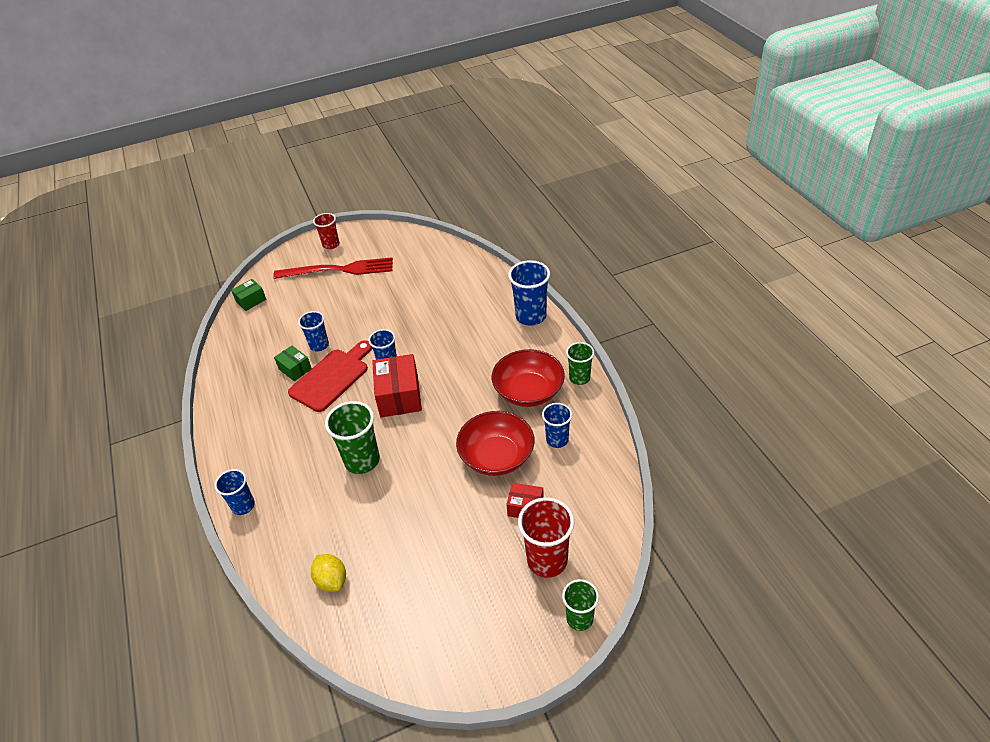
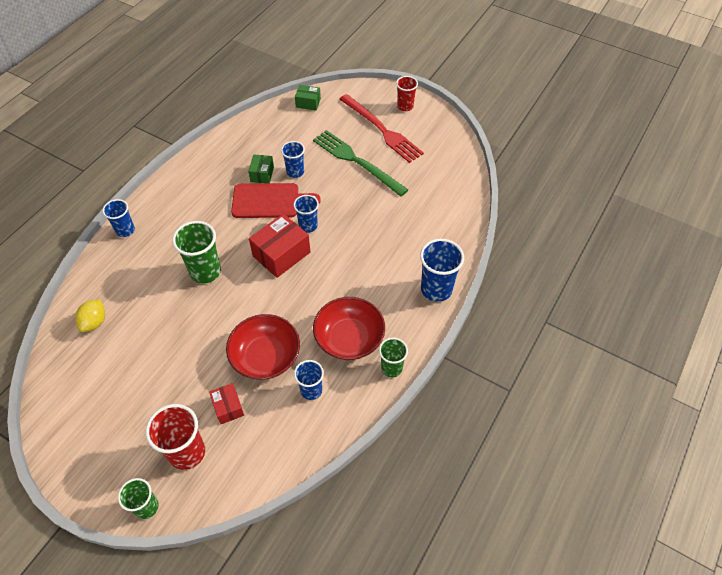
camera: 50 degrees right, 10 degrees up
none -> green fork [313,130,408,197]

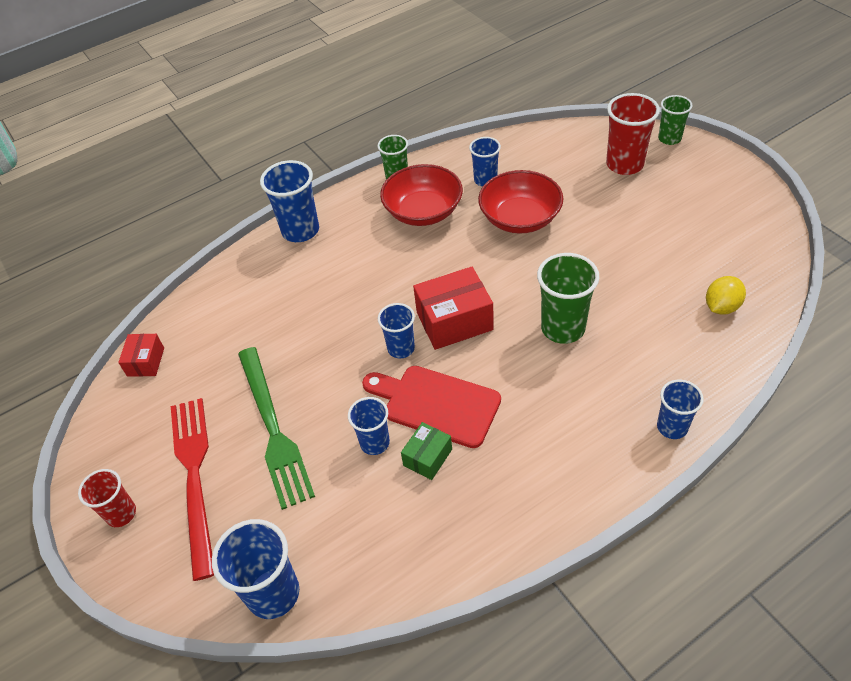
camera: 150 degrees left, 5 degrees down
red box [209,383,244,424] -> red box moved to [118,334,164,377]
green box [295,85,321,110] -> blue cup [212,519,299,619]

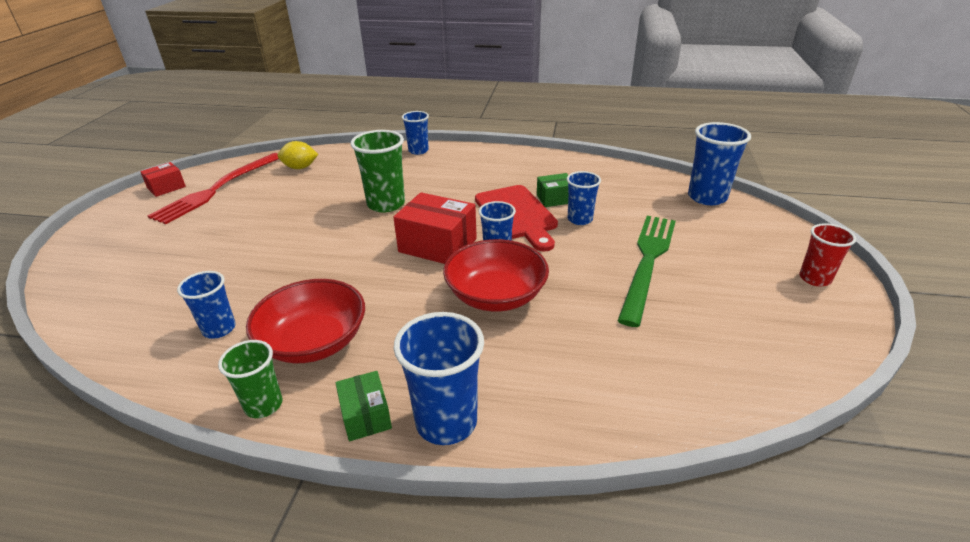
camera: 140 degrees left, 15 degrees down
red box [118,334,164,377] -> red box moved to [140,162,186,197]
red fork [171,398,214,581] -> red fork moved to [148,153,279,224]
red bowl [478,170,563,233] -> red bowl moved to [443,239,549,312]
red cup [606,93,660,175] -> none
green cup [658,95,692,145] -> none
none -> green box [336,371,392,441]

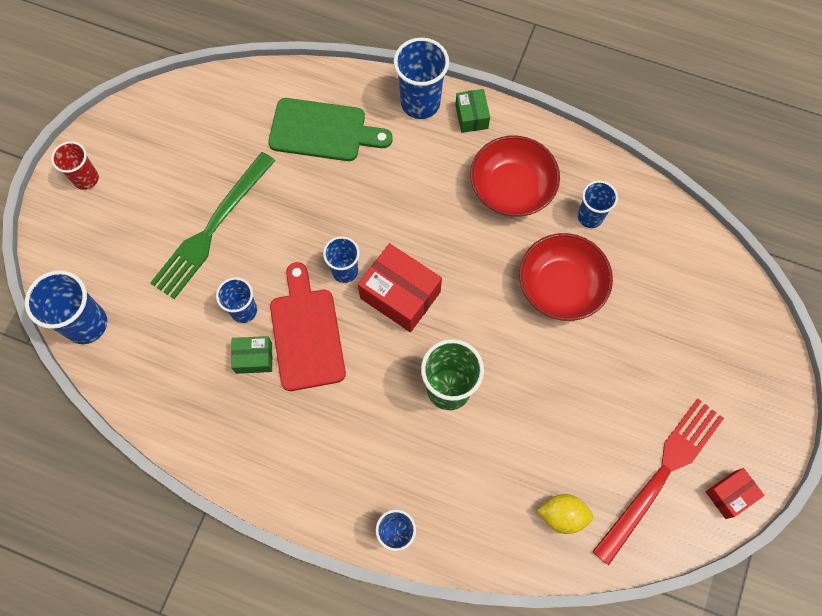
camera: 170 degrees left, 35 degrees up
green cup [218,340,282,418] -> none
red bowl [443,239,549,312] -> red bowl moved to [519,233,613,321]
none -> green cutting board [268,98,393,161]

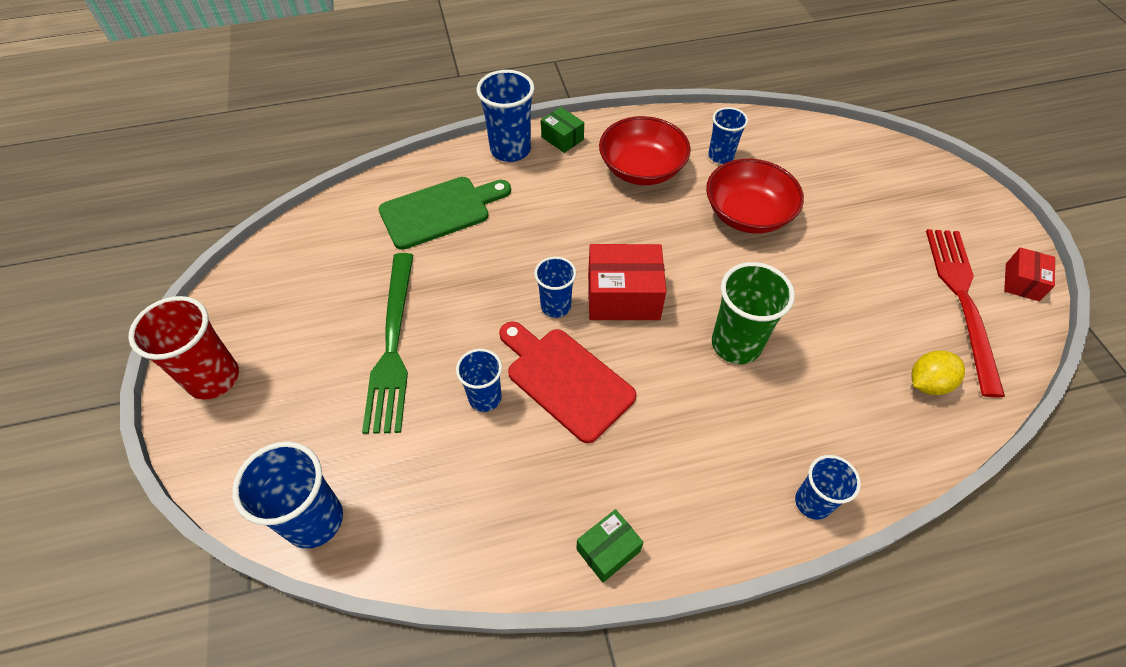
camera: 35 degrees left, 15 degrees down
red cup [51,141,99,190] -> red cup [128,296,239,400], size x1.59
green box [231,336,272,374] -> green box moved to [576,509,644,583]

